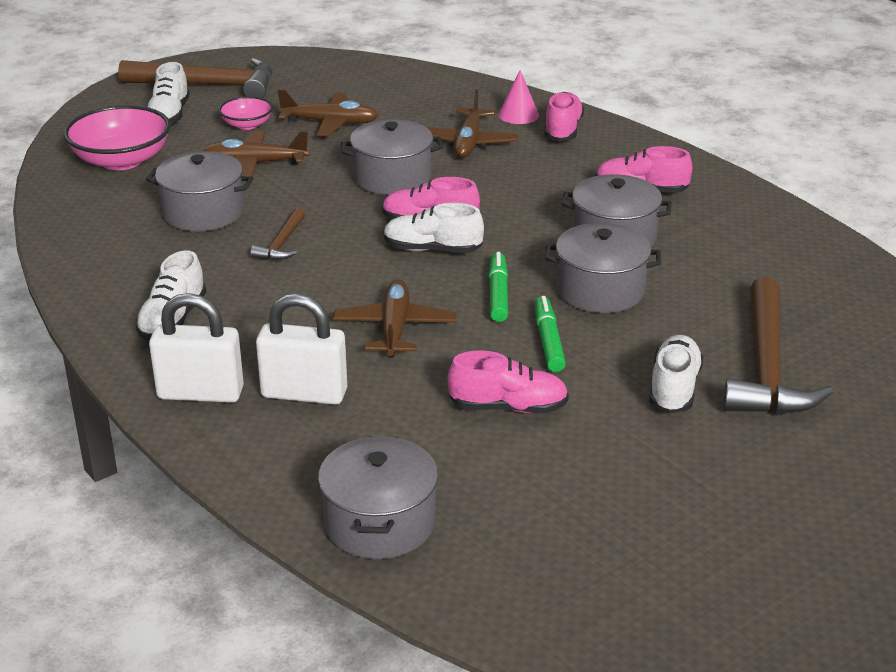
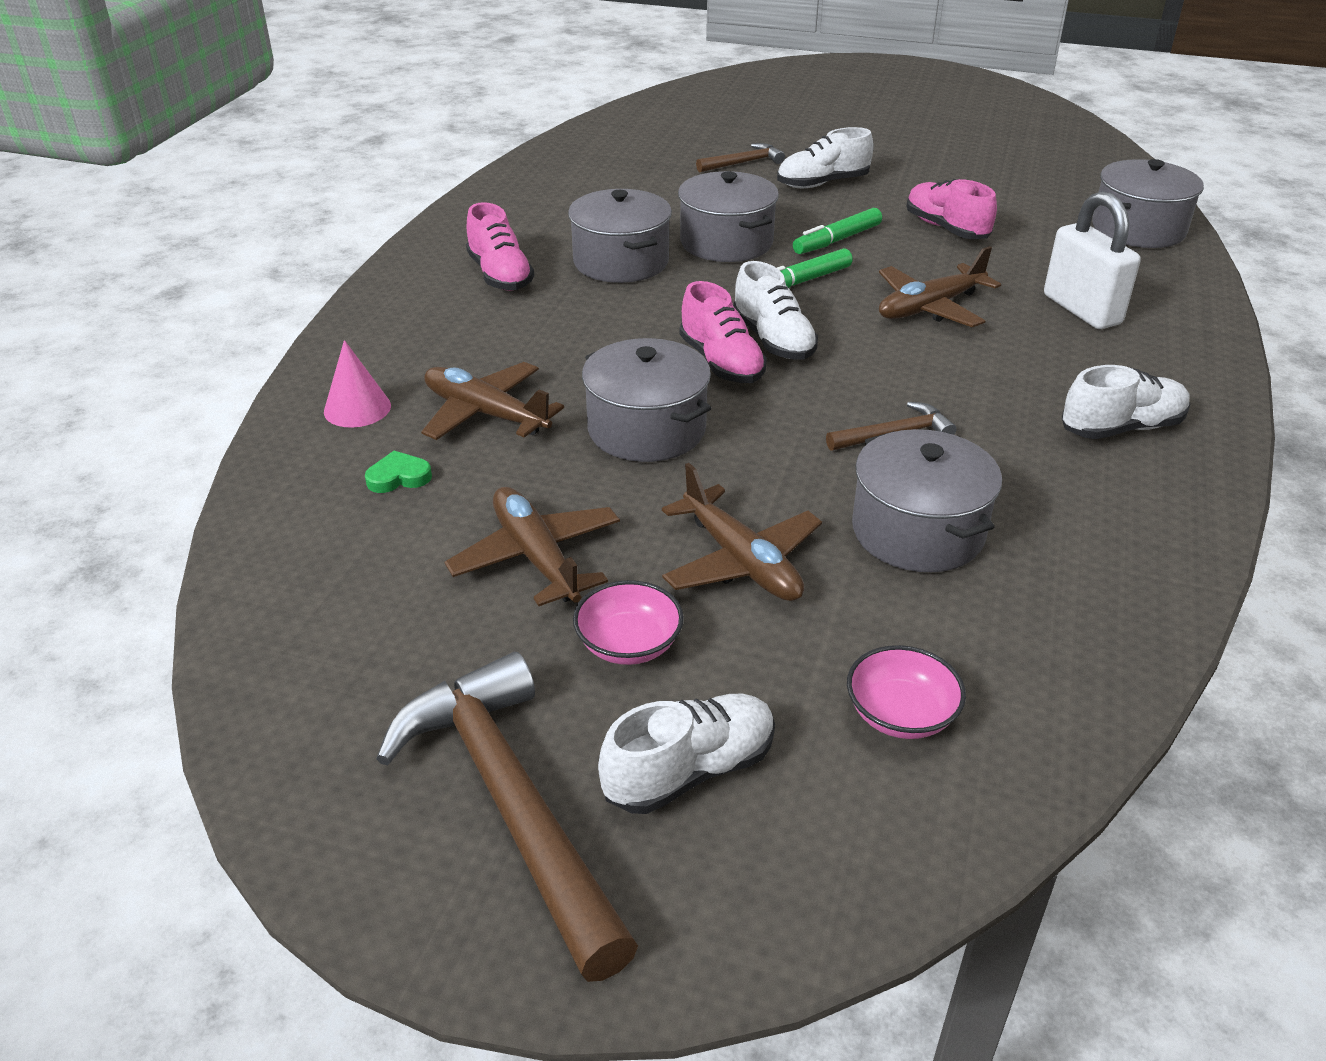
camera: 125 degrees left, 5 degrees up
pink bowl [64,105,171,170] -> pink bowl [847,645,966,739], size x0.54
white padlock [149,293,244,403] -> none
brown plane [426,89,519,158] -> brown plane turned 120 degrees counterclockwise [421,362,564,440]
pink shoe [544,92,584,141] -> none
brown hammer [723,277,833,415] -> brown hammer [696,143,785,172], size x0.48
none -> green heart [365,451,432,493]

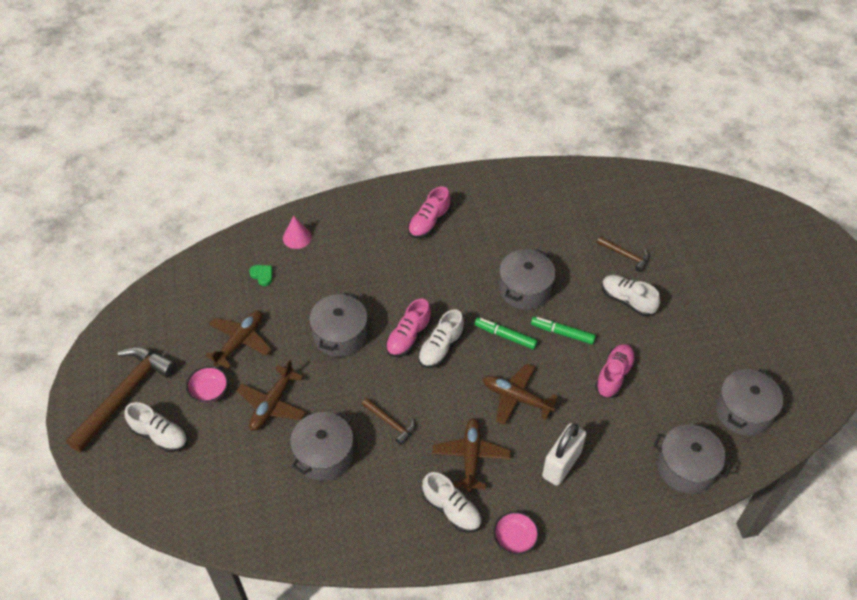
camera: 60 degrees right, 15 degrees up
brown plane [421,362,564,440] -> brown plane moved to [432,418,511,492]
grey pot [568,189,672,283] -> grey pot moved to [716,369,783,436]
pink bowl [847,645,966,739] -> pink bowl moved to [493,511,539,555]

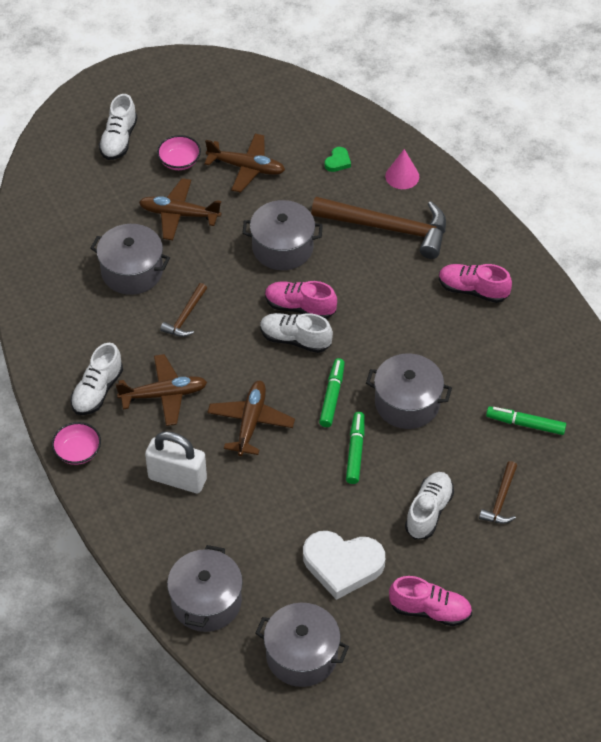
camera: 75 degrees right, 0 degrees up
brown hammer [66,347,177,453] -> brown hammer moved to [311,197,446,259]
pink shoe [595,344,636,398] -> pink shoe moved to [389,576,472,626]
none -> white heart [303,531,385,600]
none -> green marker [486,406,566,435]

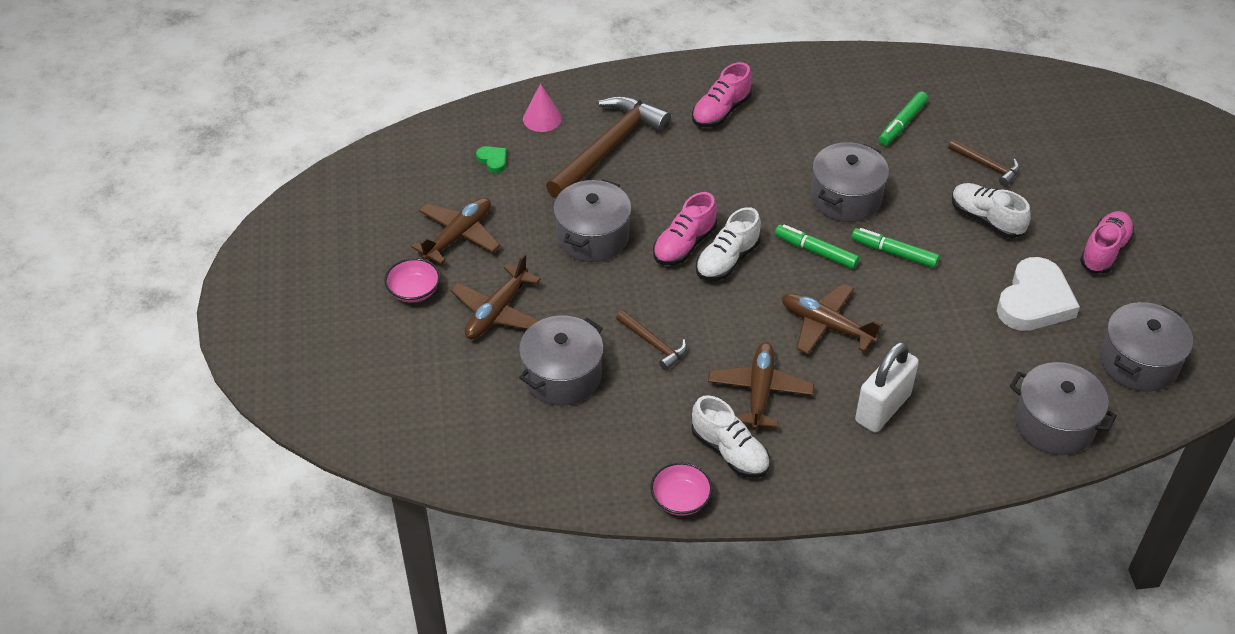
camera: 70 degrees left, 5 degrees down
pink bowl [52,422,101,465] -> pink bowl moved to [650,462,713,516]
white shoe [99,94,137,160] -> none

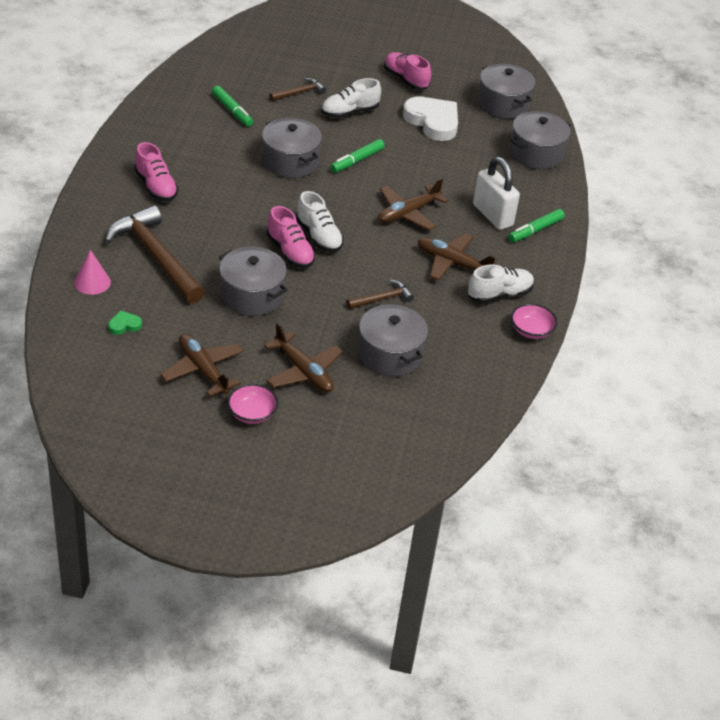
camera: 75 degrees left, 5 degrees down
green marker [775,224,859,269] -> green marker moved to [508,209,565,242]

